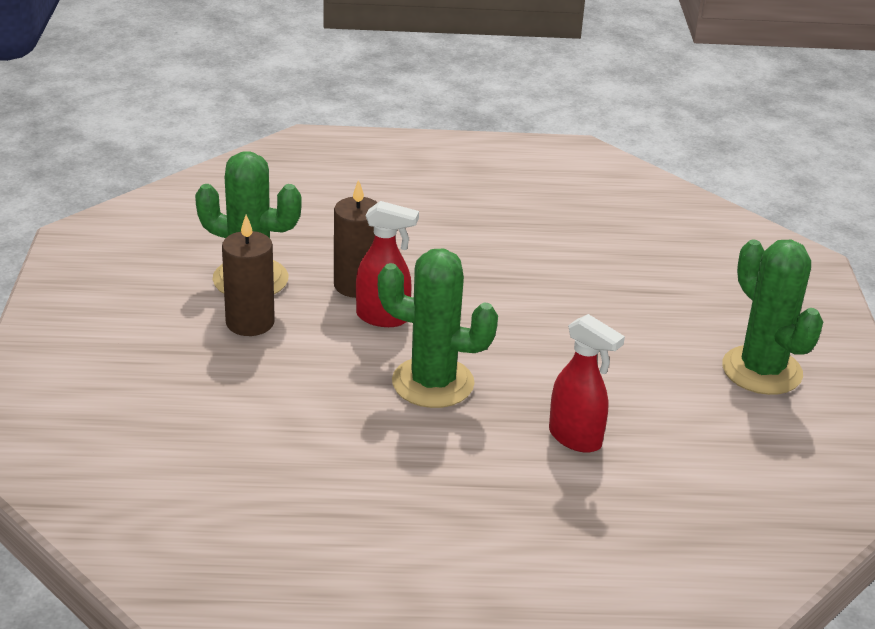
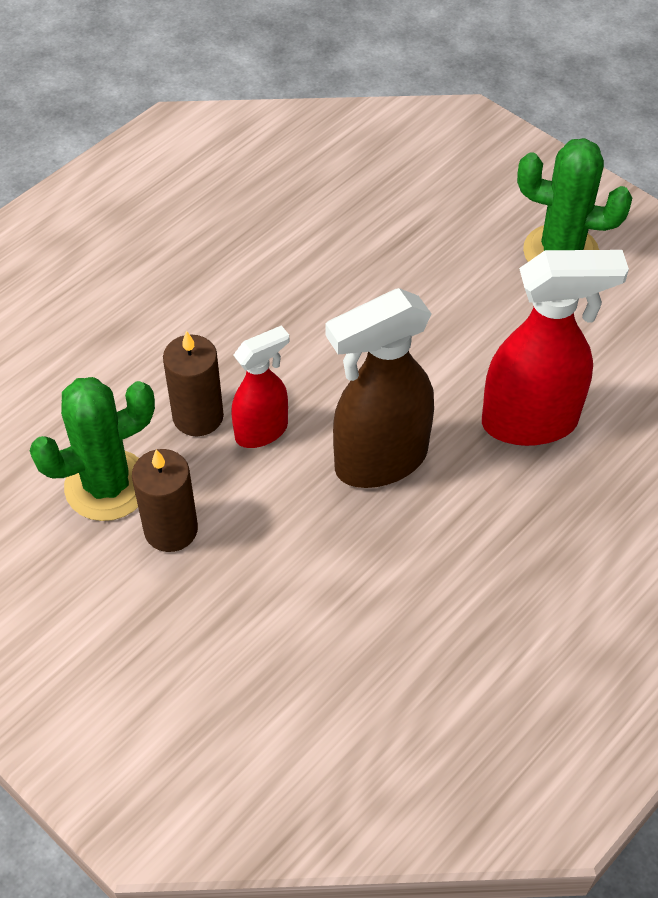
camera: 45 degrees left, 20 degrees up
green cactus [378,249,498,408] -> brown spray bottle [325,288,434,488]
red spray bottle [549,314,625,453] -> red spray bottle [482,250,629,446], size x1.70

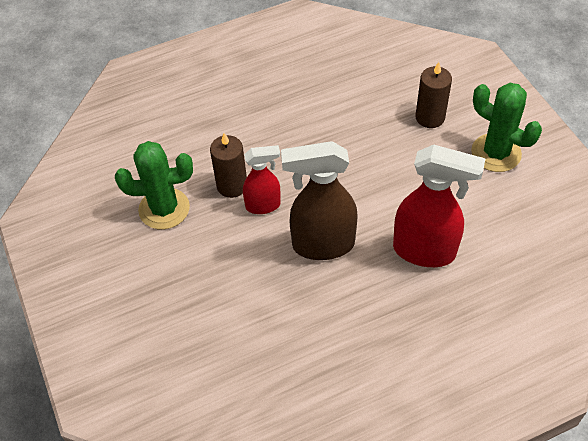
camera: 25 degrees right, 0 degrees up
brown candle [132,449,198,552] -> brown candle moved to [416,62,452,128]

